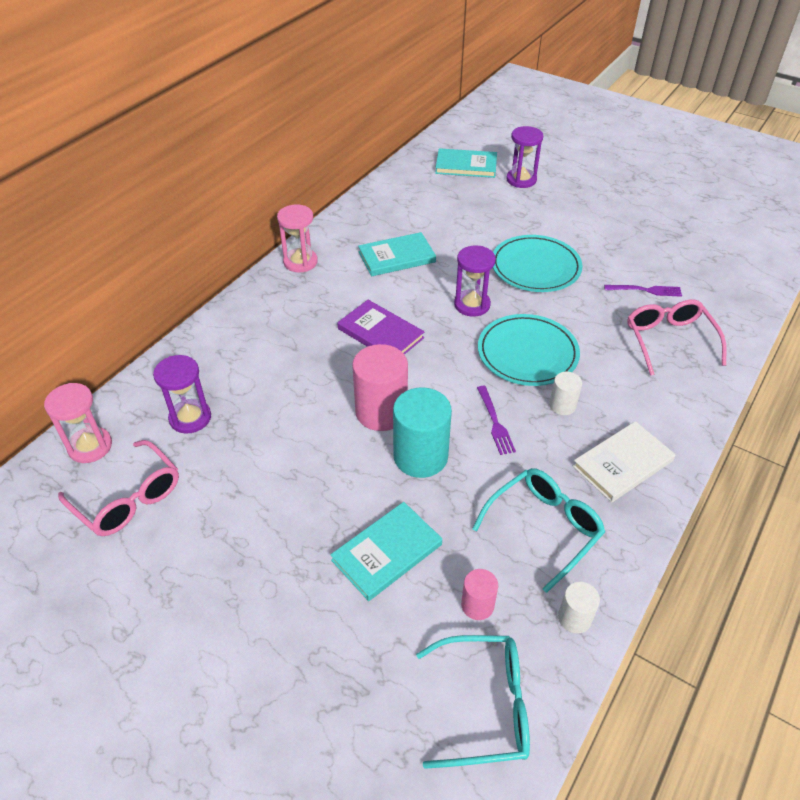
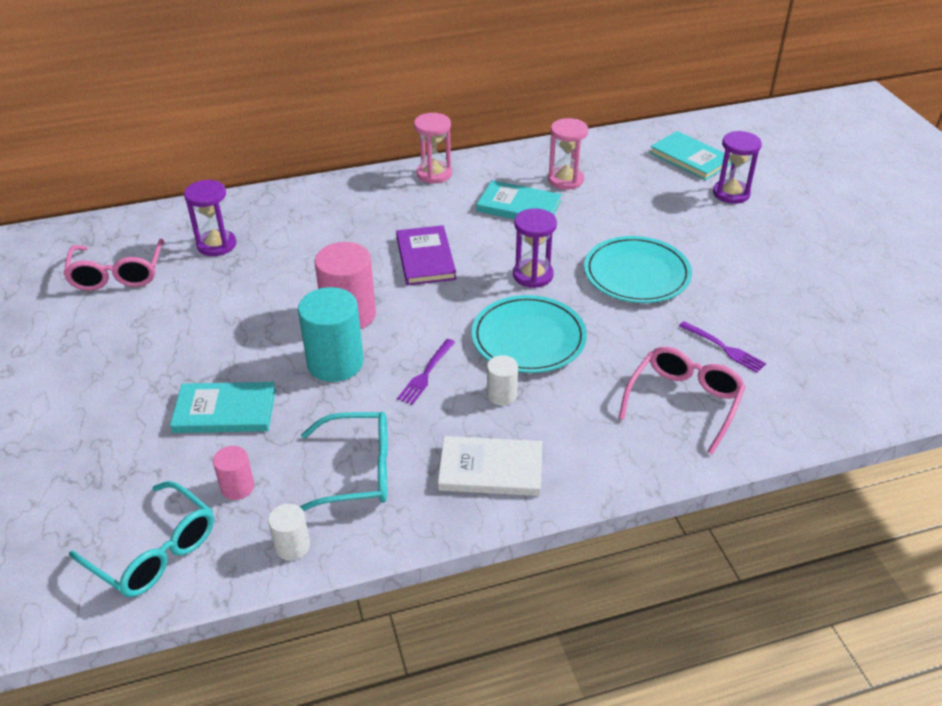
camera: 40 degrees right, 5 degrees down
pink hourglass [44,383,112,463] -> pink hourglass moved to [548,118,588,190]

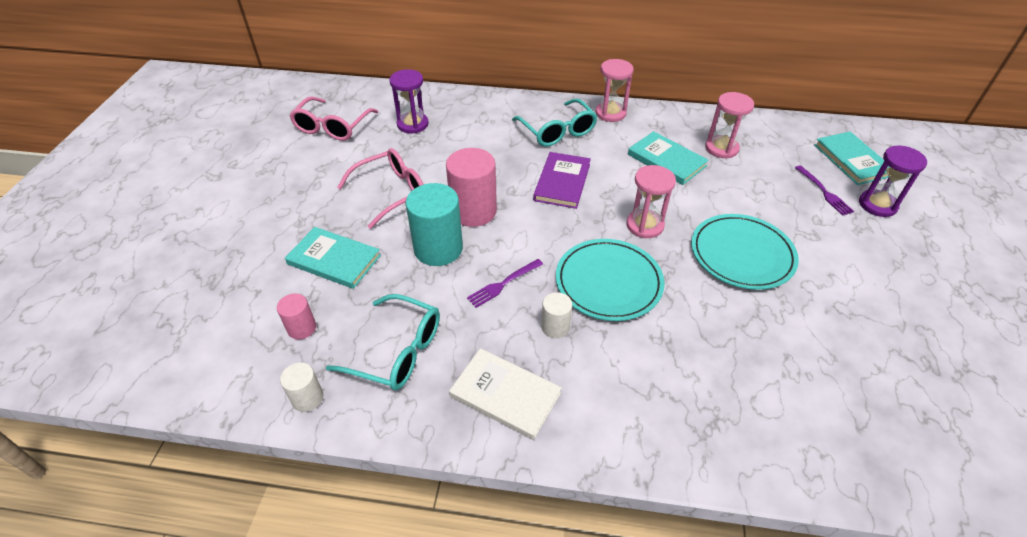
camera: 25 degrees right, 5 degrees up
turquoise glasses [69,481,214,597] -> turquoise glasses moved to [512,99,598,147]
purple hourglass [513,208,557,288] -> pink hourglass [626,165,676,238]
pink glasses [619,347,746,454] -> pink glasses moved to [337,148,424,229]
purple fork [679,321,766,373] -> purple fork moved to [795,165,854,215]

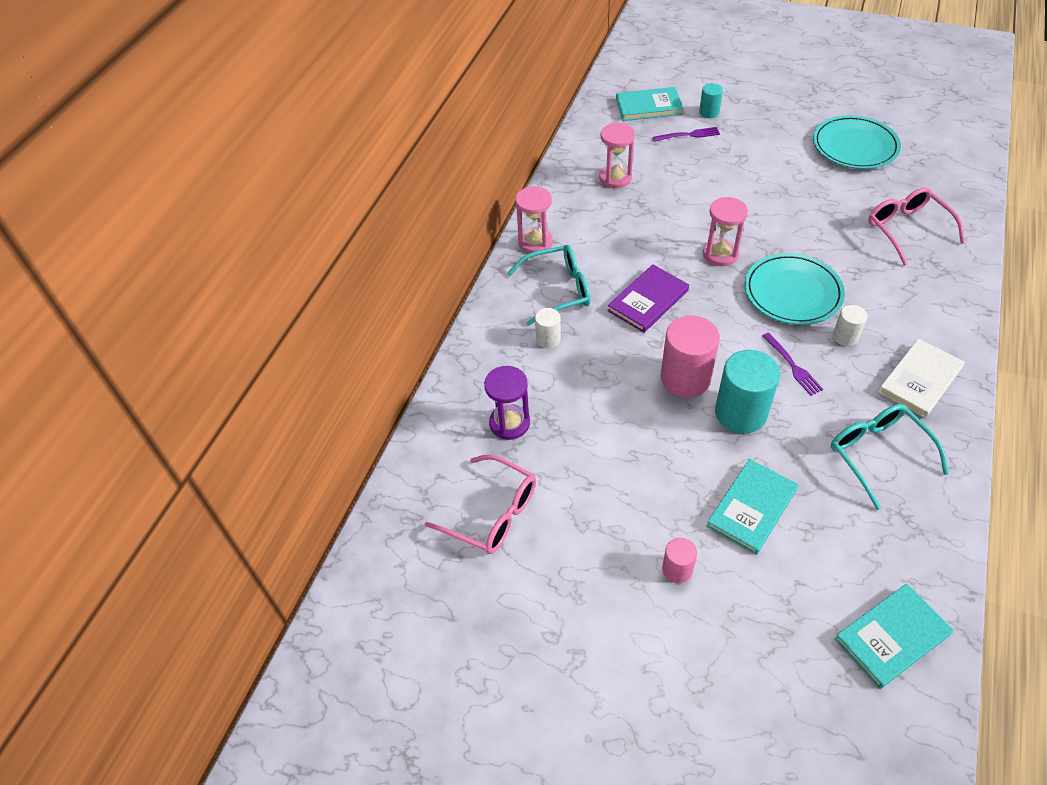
camera: 75 degrees left, 5 degrees up
pink cylinder [277,293,316,340] -> pink cylinder moved to [662,538,697,583]
white cylinder [280,363,323,412] -> white cylinder moved to [535,308,561,348]
turquoise glasses [326,294,440,390] -> turquoise glasses turned 60 degrees counterclockwise [831,404,949,510]
pink glasses [337,148,424,229] -> pink glasses moved to [868,188,965,266]
purple book [533,152,591,209] -> purple book turned 75 degrees counterclockwise [608,264,689,333]
turquoise book [628,131,709,185] -> turquoise book moved to [834,584,954,689]
turquoise plate [691,214,799,290] -> turquoise plate moved to [813,115,901,169]
purple hourglass [859,145,927,217] -> turquoise cylinder [699,83,723,118]

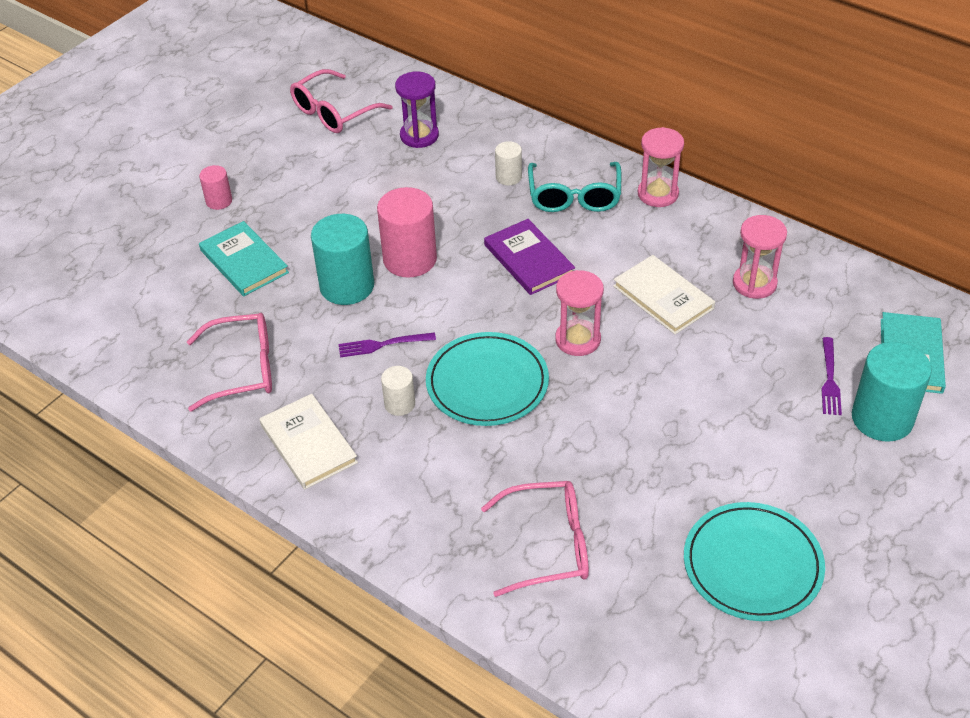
camera: 105 degrees right, 5 degrees down
turquoise cylinder [699,83,723,118] -> turquoise cylinder [852,342,932,442], size x1.93
turquoise glasses [831,404,949,510] -> pink glasses [187,313,272,412]
turquoise book [834,584,954,689] -> none
none -> white book [613,255,715,335]

